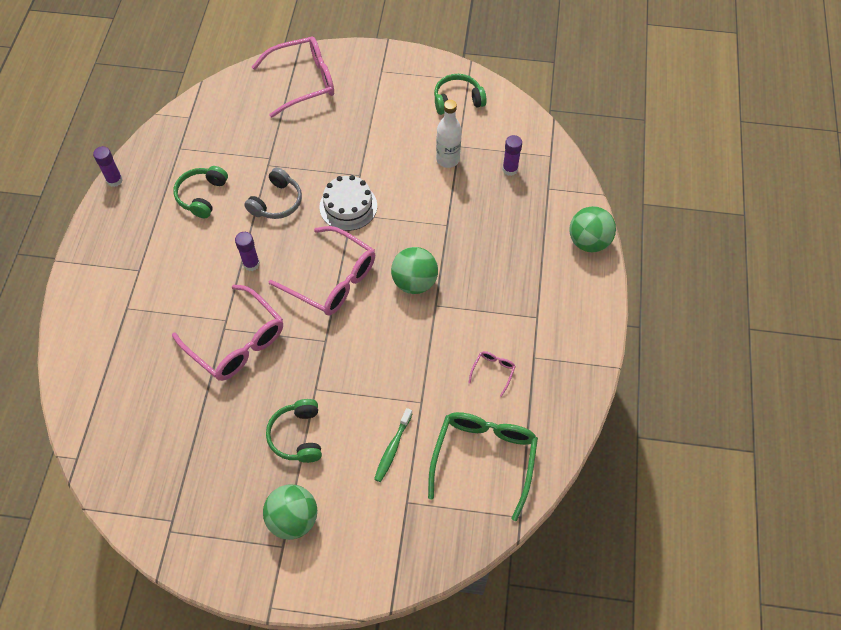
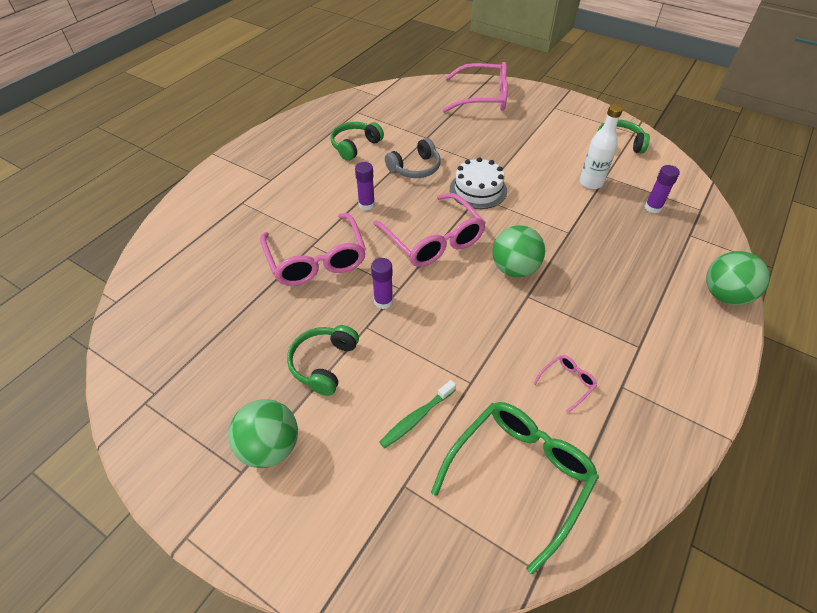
camera: 25 degrees right, 10 degrees down
purple glue stick [93,146,123,187] -> purple glue stick moved to [371,258,393,309]

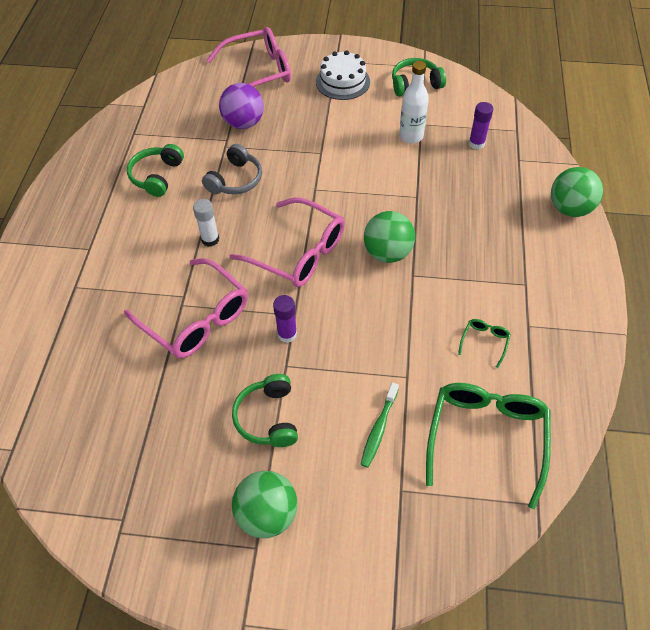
camera: 25 degrees left, 5 degrees up
purple glue stick [355,162,375,210] -> white glue stick [193,199,219,247]
white cake [450,157,507,209] -> white cake moved to [316,50,370,100]
pink glasses [533,355,597,413] -> green glasses [458,319,511,368]
none -> purple ball [219,83,264,129]

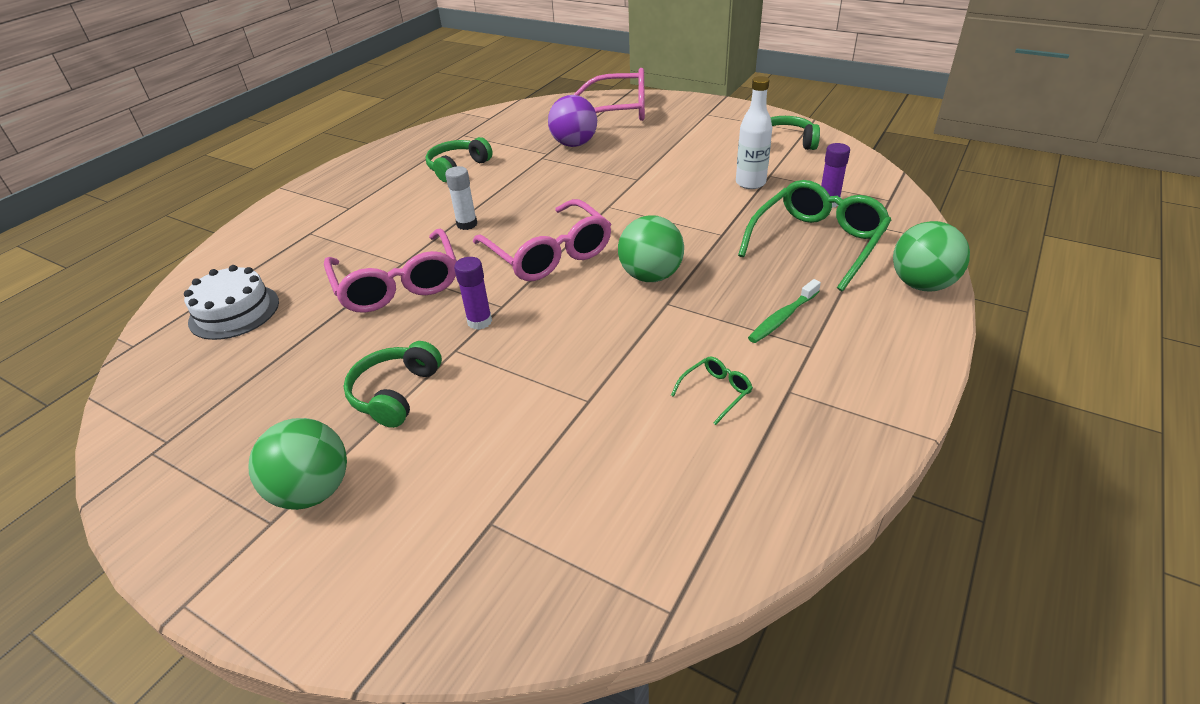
camera: 25 degrees right, 15 degrees down
grey headphones [202,144,262,194] -> none
white cake [316,50,370,100] -> white cake moved to [184,265,279,340]
green toothbrush [360,382,399,468] -> green toothbrush moved to [748,279,821,343]
green glasses [426,383,551,509] -> green glasses moved to [738,180,891,291]

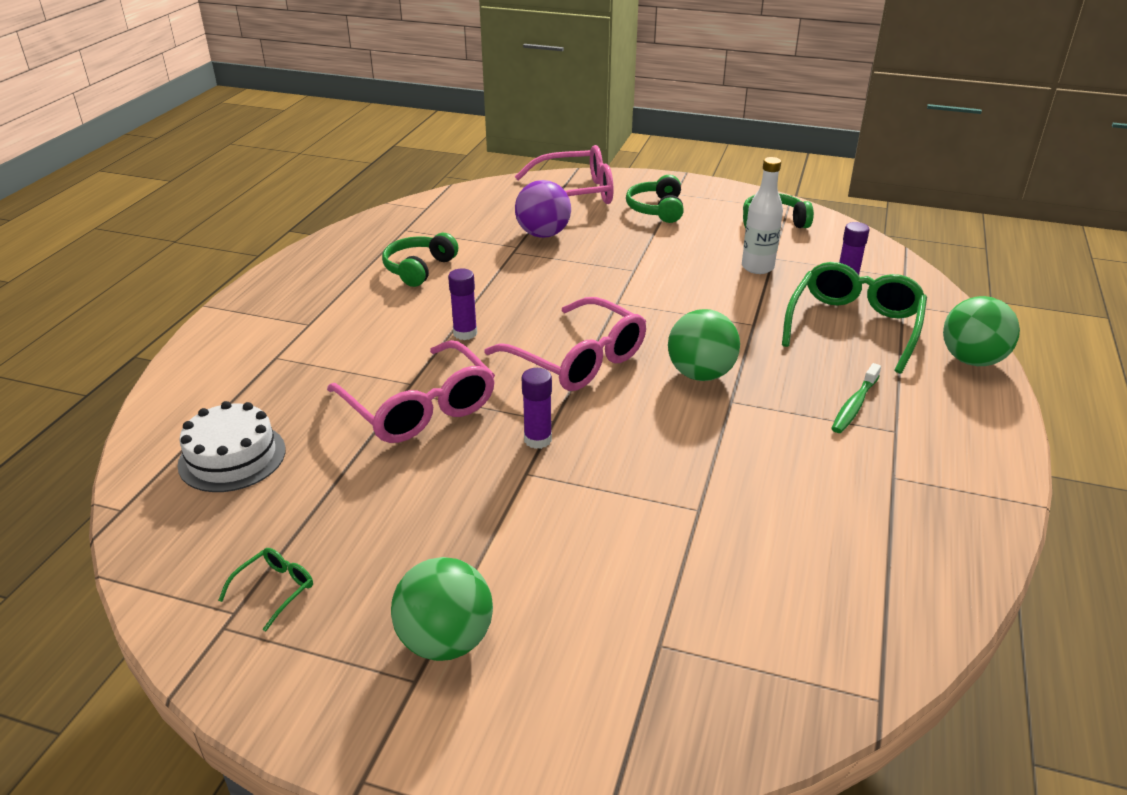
camera: 15 degrees left, 5 degrees down
green headphones [344,341,442,428] -> green headphones moved to [626,175,684,223]
white glue stick [445,166,477,230] -> purple glue stick [448,269,477,340]
green glasses [671,356,753,425] -> green glasses moved to [218,548,313,632]

